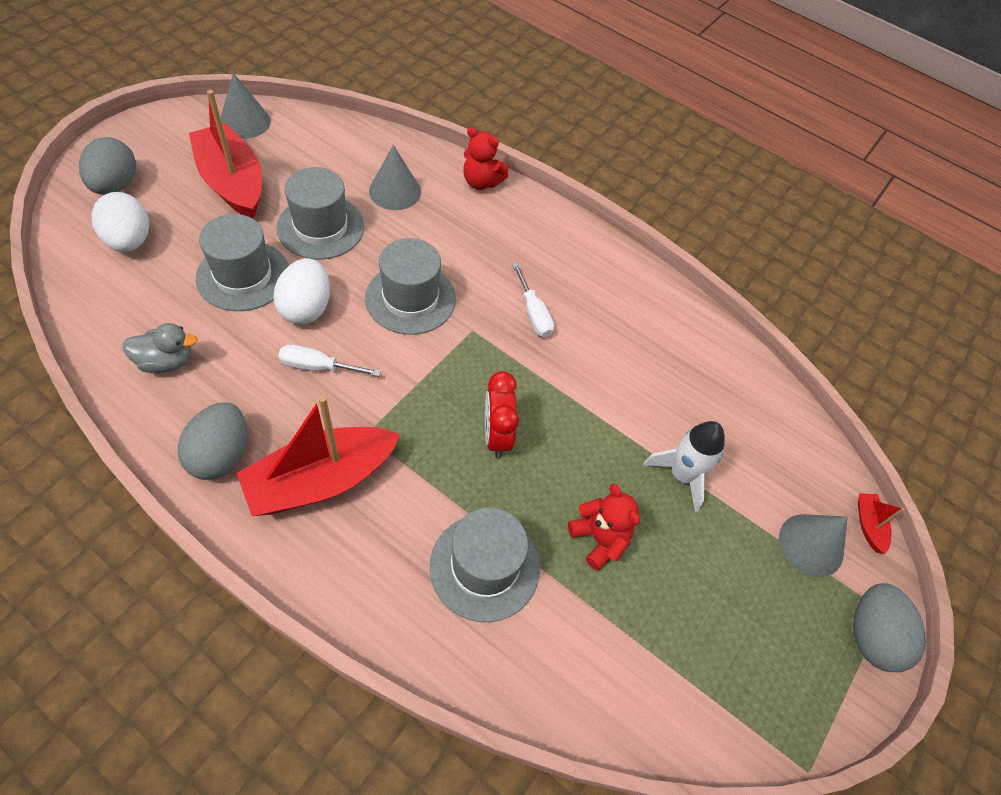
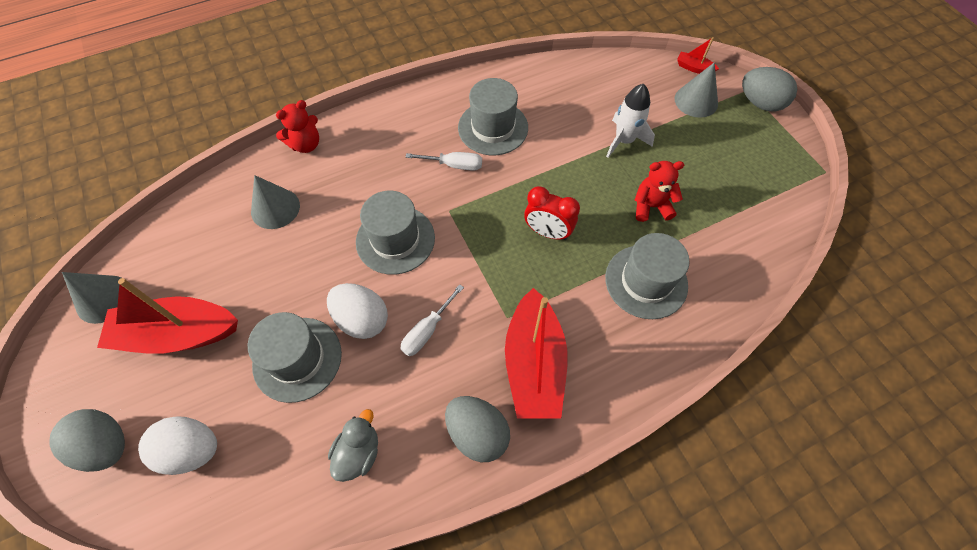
camera: 55 degrees left, 5 degrees up
grey hat [277,167,364,259] -> grey hat moved to [458,78,528,155]

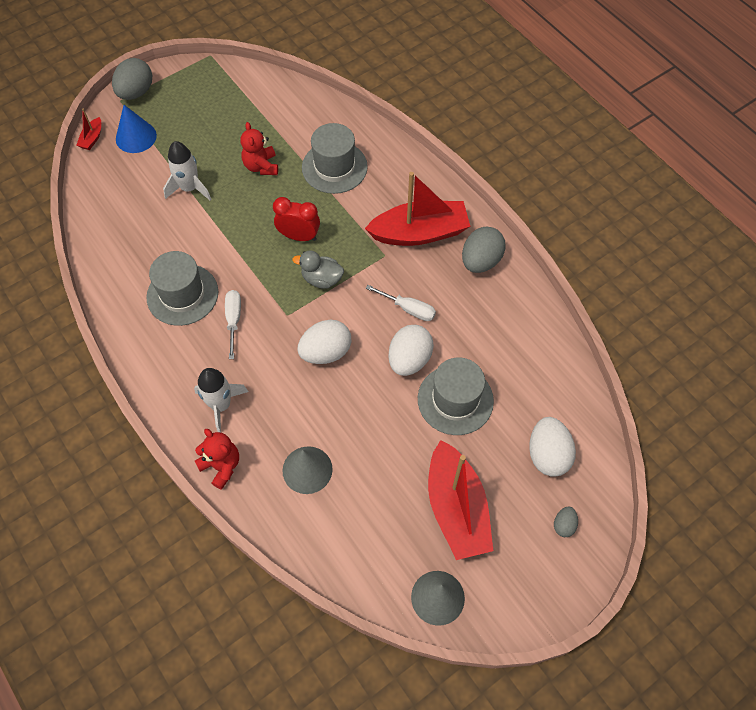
camera: 100 degrees left, 0 degrees up
grey egg [50,409,125,472] -> grey egg [554,506,578,537], size x0.50
grey duck [328,409,378,482] -> grey duck moved to [292,250,344,289]
grey hat [356,191,435,275] -> white egg [297,320,351,364]
red clock [524,186,580,240] -> red clock turned 90 degrees counterclockwise [273,197,320,241]
grey cone [675,62,718,118] -> blue cone [116,105,157,153]
none -> white rocket [194,368,248,432]

